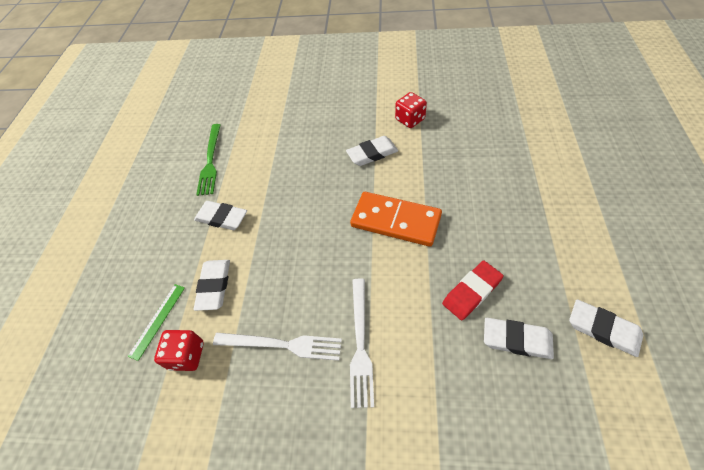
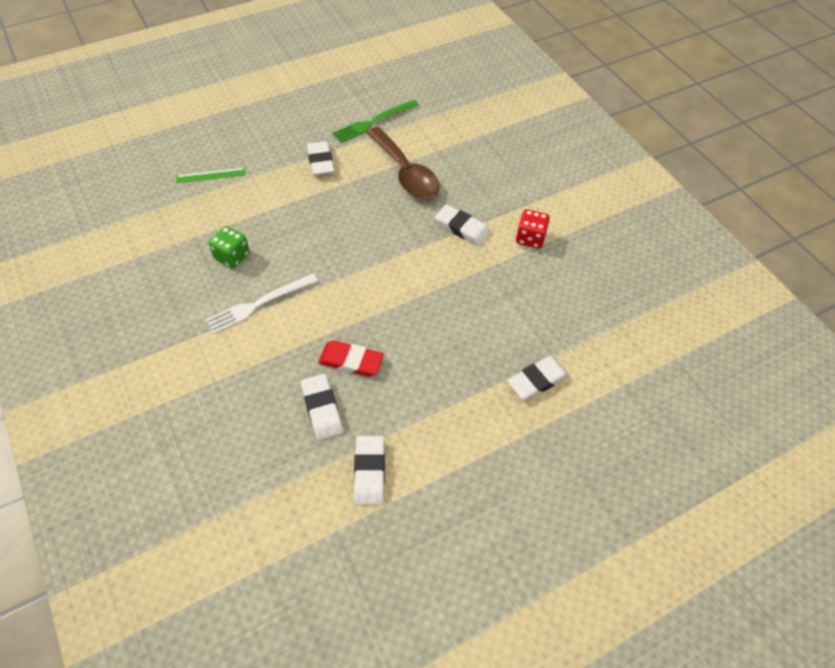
camera: 50 degrees right, 0 degrees up
red dice [154,330,204,371] -> none
white eraser [194,260,230,311] -> white eraser moved to [507,356,569,400]
white fork [213,333,342,361] -> green dice [209,226,250,268]
orange domino [350,192,442,247] -> none
none -> brown spoon [366,127,440,198]

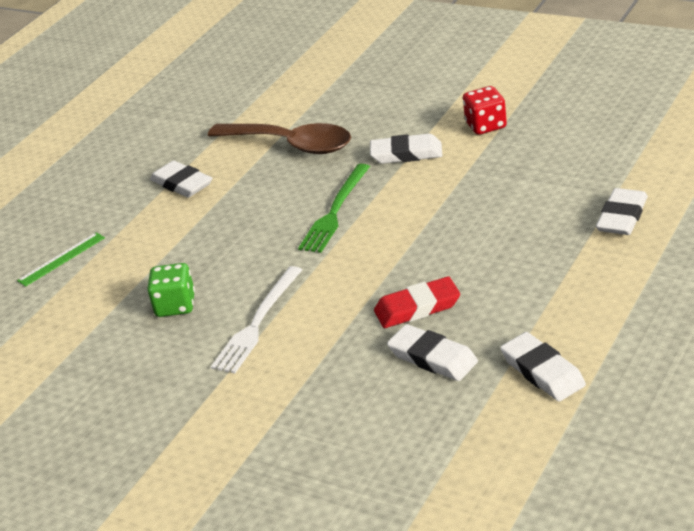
camera: 25 degrees left, 20 degrees down
green fork [332,100,419,143] -> green fork moved to [298,164,370,253]

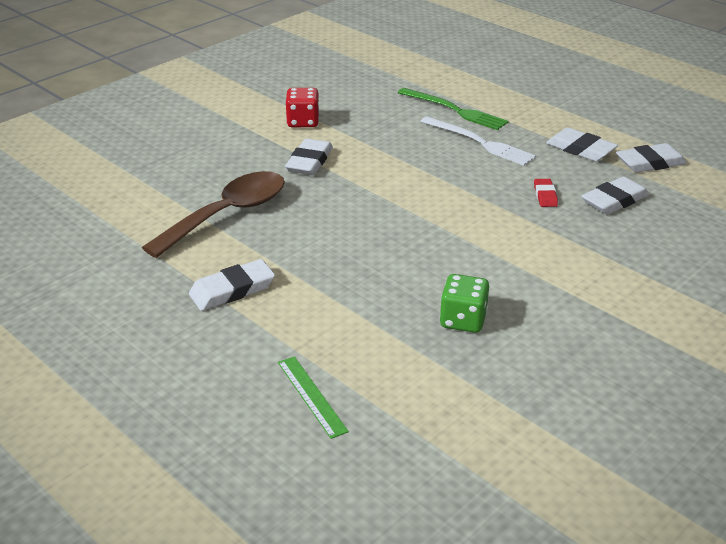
camera: 80 degrees left, 0 degrees up
white fork [211,266,302,373] -> white fork moved to [420,116,536,166]
green fork [298,164,370,253] -> green fork moved to [398,88,508,130]
red eraser [374,276,460,328] -> red eraser [534,179,558,207], size x0.59
white eraser [596,188,648,235] -> white eraser moved to [546,128,618,161]

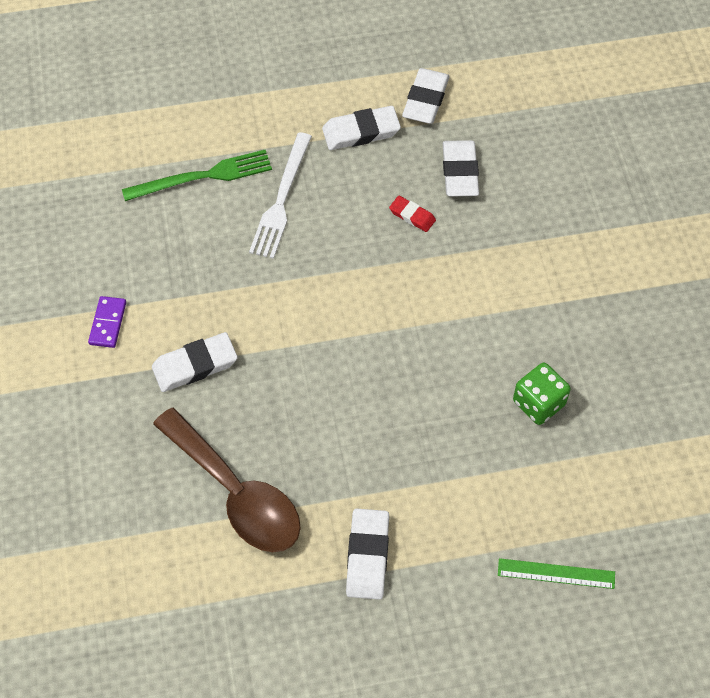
camera: 55 degrees left, 25 degrees up
brown spoon [142,171,285,258] -> brown spoon turned 150 degrees clockwise [153,408,301,552]
white eraser [285,139,333,175] -> white eraser turned 75 degrees counterclockwise [152,332,238,392]
red dice [286,88,319,127] -> purple domino [88,296,126,348]
white fork [420,116,536,166] -> white fork turned 120 degrees clockwise [249,132,312,259]

